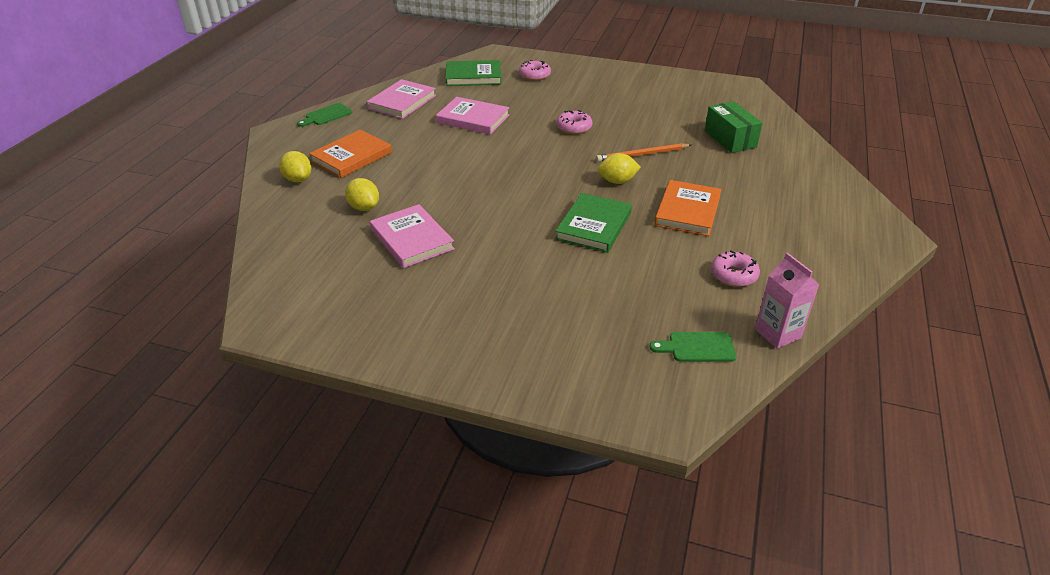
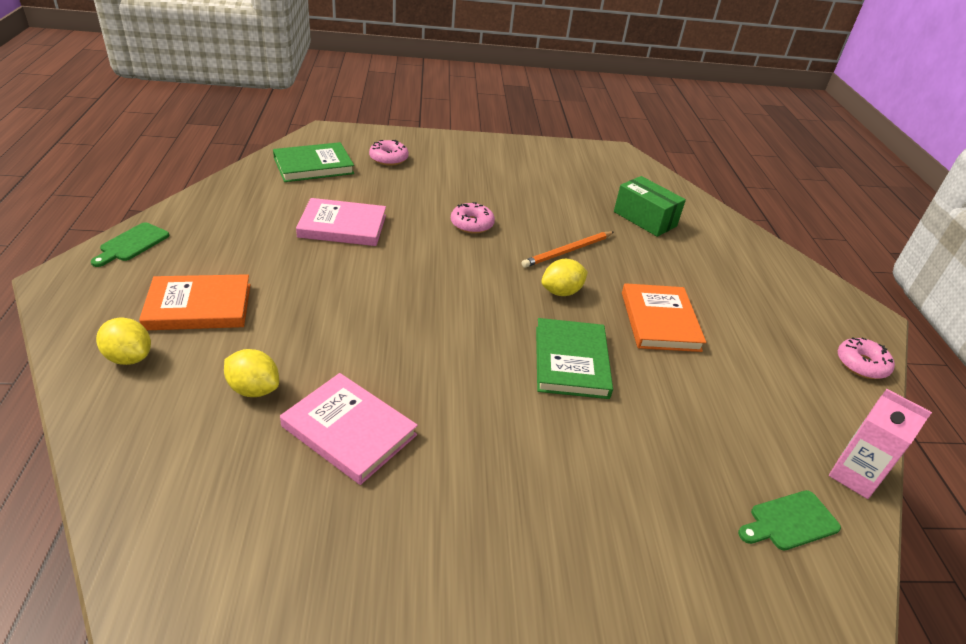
camera: 25 degrees left, 0 degrees up
orange book [309,129,392,178] -> orange book turned 60 degrees clockwise [139,274,251,330]
pink book [367,79,436,119] -> none
pink donut [711,250,760,287] -> pink donut moved to [838,337,895,379]

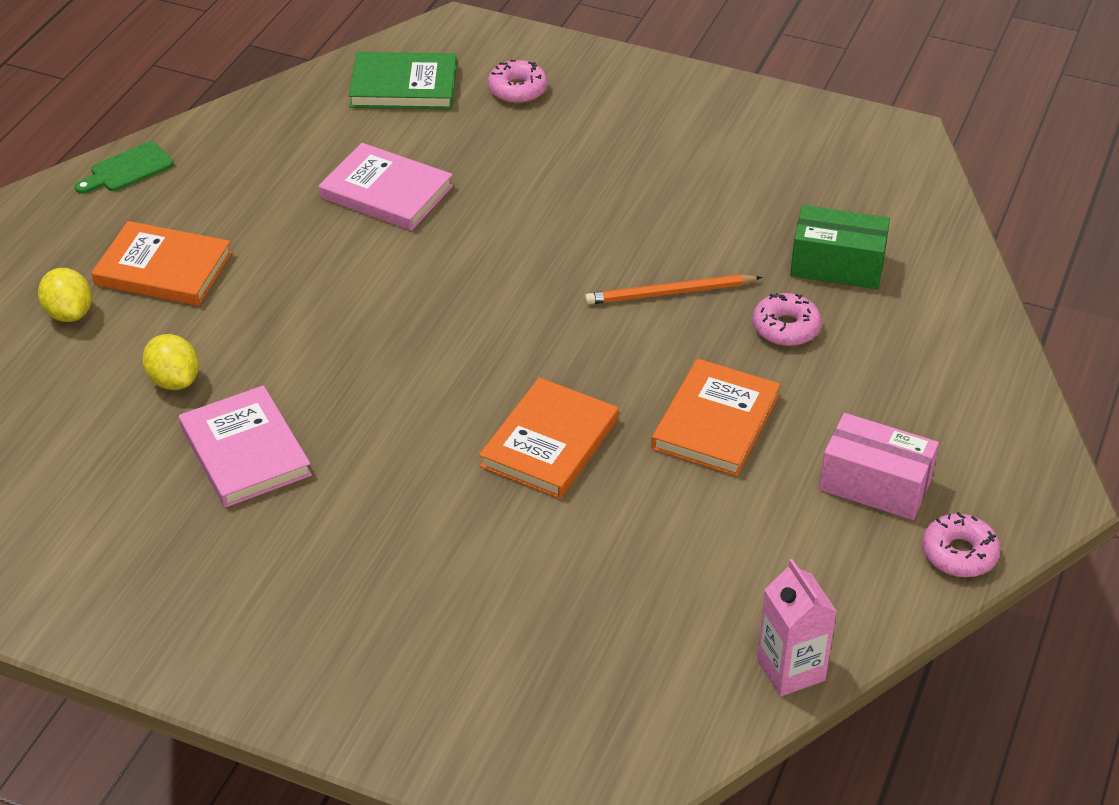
camera: 30 degrees right, 5 degrees up
pink donut [451,202,495,234] -> pink donut moved to [753,293,821,346]
green book [536,318,613,399] -> orange book [479,378,619,499]
yellow lemon [541,259,588,296] -> none
green box [614,176,686,237] -> green box turned 60 degrees counterclockwise [790,205,890,289]
green cutting board [738,490,841,551] -> none
none -> pink box [819,413,939,520]

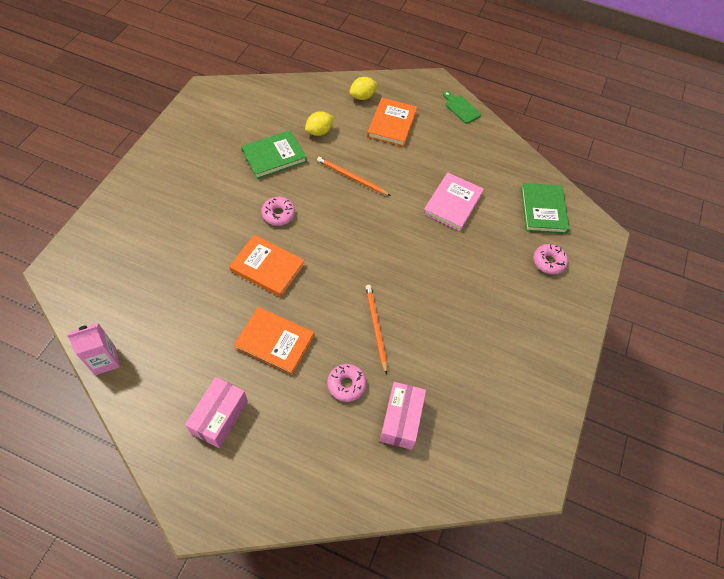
camera: 85 degrees right, 15 degrees up
pink book [179,385,312,508] -> green book [241,130,307,179]
green box [790,205,890,289] -> pink box [380,382,426,450]
pink donut [922,512,1000,577] -> pink donut moved to [262,197,295,226]
none -> orange pencil [317,157,391,196]

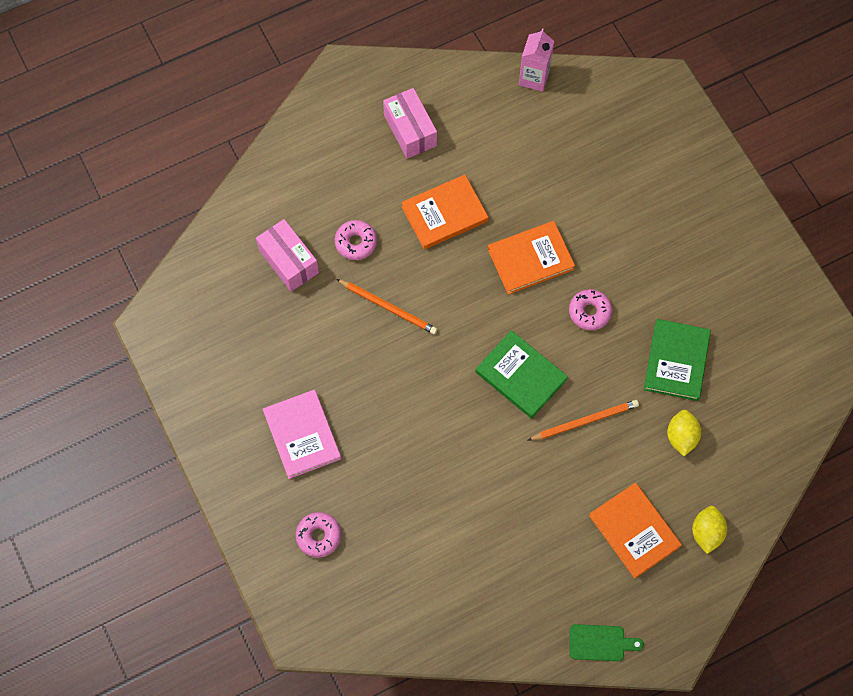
camera: 135 degrees right, 10 degrees up
pink book [423,173,484,231] -> pink book moved to [263,390,341,479]
green book [521,183,570,234] -> green book moved to [475,330,568,419]

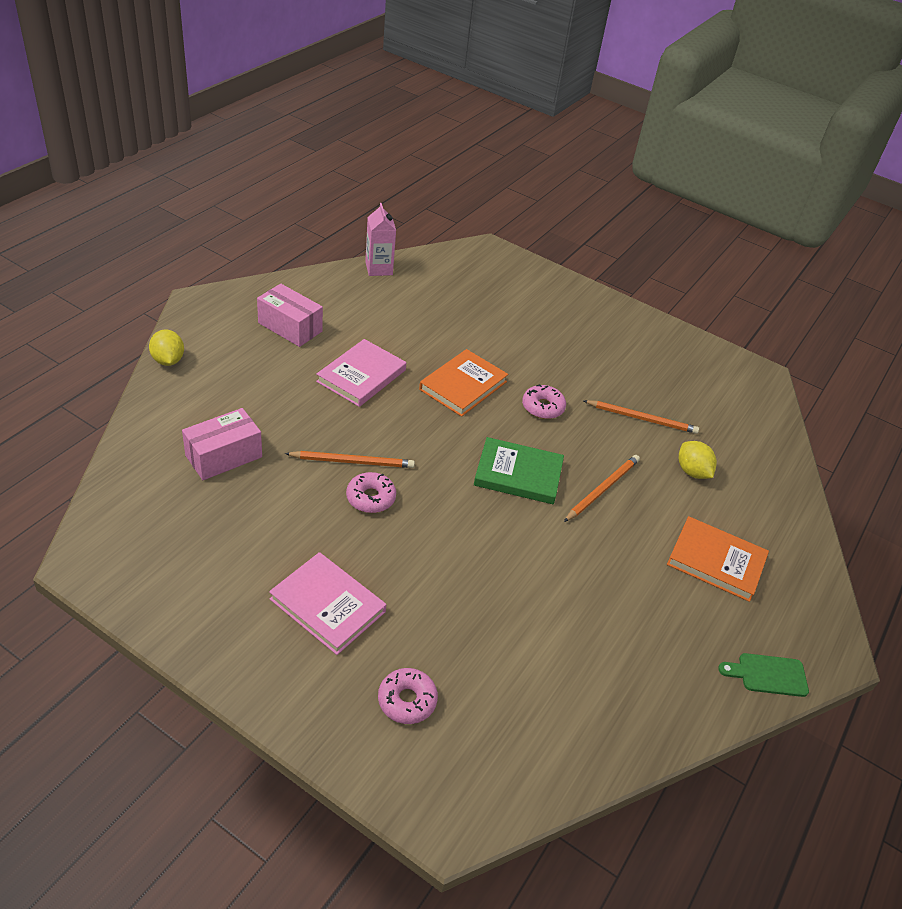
camera: 35 degrees left, 25 degrees down
pink box [256,219,319,292] -> pink box turned 60 degrees counterclockwise [182,408,262,480]
pink donut [335,220,377,260] -> pink donut moved to [346,472,396,513]
orange book [401,175,489,250] -> pink book [316,339,406,407]
green cutting board [570,624,644,661] -> green cutting board turned 150 degrees counterclockwise [718,653,809,697]
green book [644,319,711,401] -> orange pencil [583,400,699,434]
yellow lemon [692,506,727,554] -> yellow lemon moved to [149,330,184,366]

